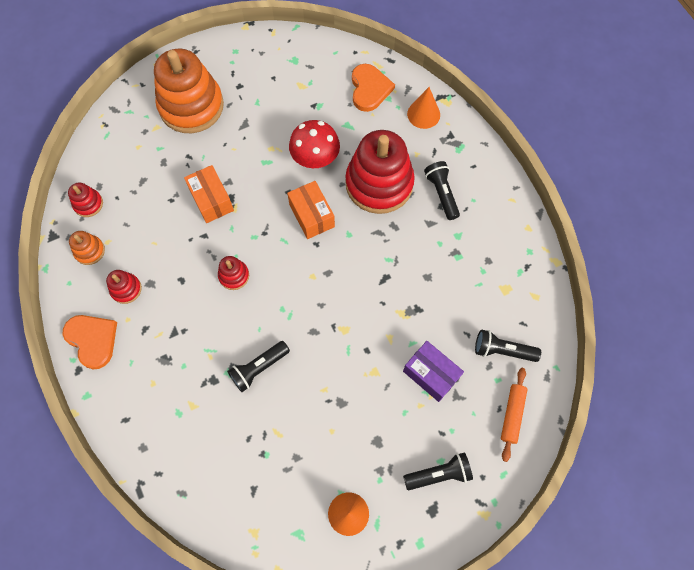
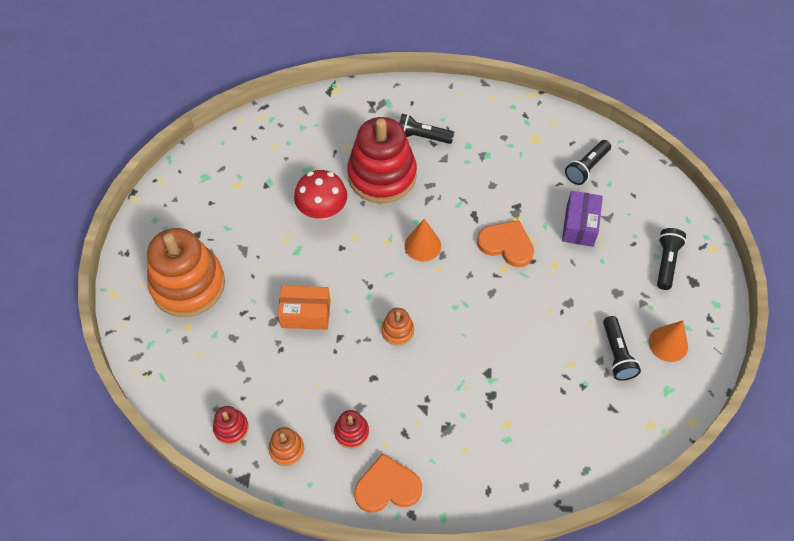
camera: 60 degrees left, 10 degrees down
red stacking toy [218,256,249,290] -> orange stacking toy [381,308,414,346]
black flashlight [227,341,290,392] -> black flashlight moved to [603,316,641,381]
orange box [287,181,335,239] -> none
orange heart [352,64,395,112] -> orange heart moved to [477,220,534,267]
purple box [403,341,464,402] -> purple box turned 60 degrees counterclockwise [562,191,603,247]
orange cone [407,87,440,129] -> orange cone moved to [405,219,441,262]
orange rolling pin [501,368,528,462] -> none

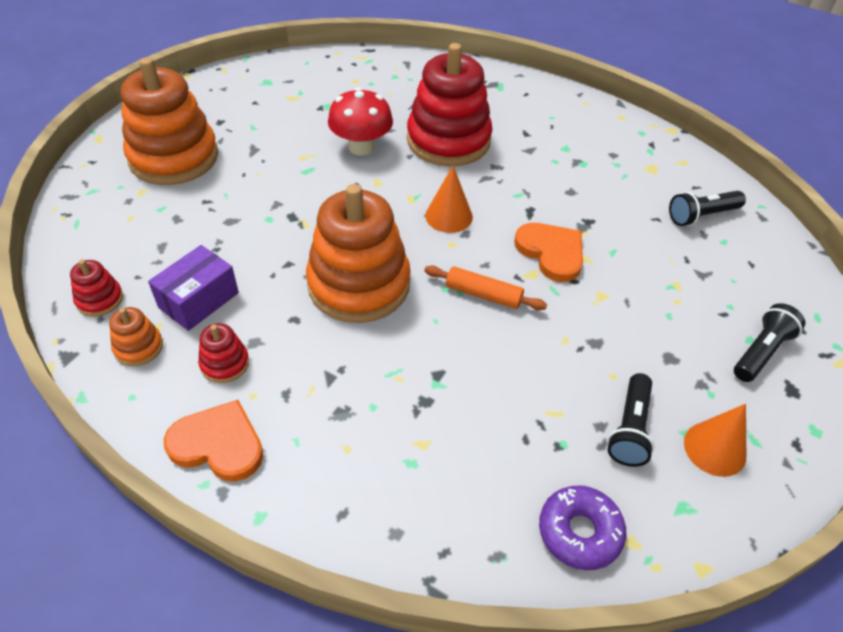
camera: 25 degrees right, 10 degrees down
orange box [278,285,330,330] -> none
orange stacking toy [381,308,414,346] -> orange stacking toy [306,184,411,323], size x2.33
black flashlight [399,114,454,144] -> none
purple box [562,191,603,247] -> purple box moved to [148,245,239,331]
none -> orange rolling pin [424,265,547,310]
none -> purple donut [539,485,627,570]

